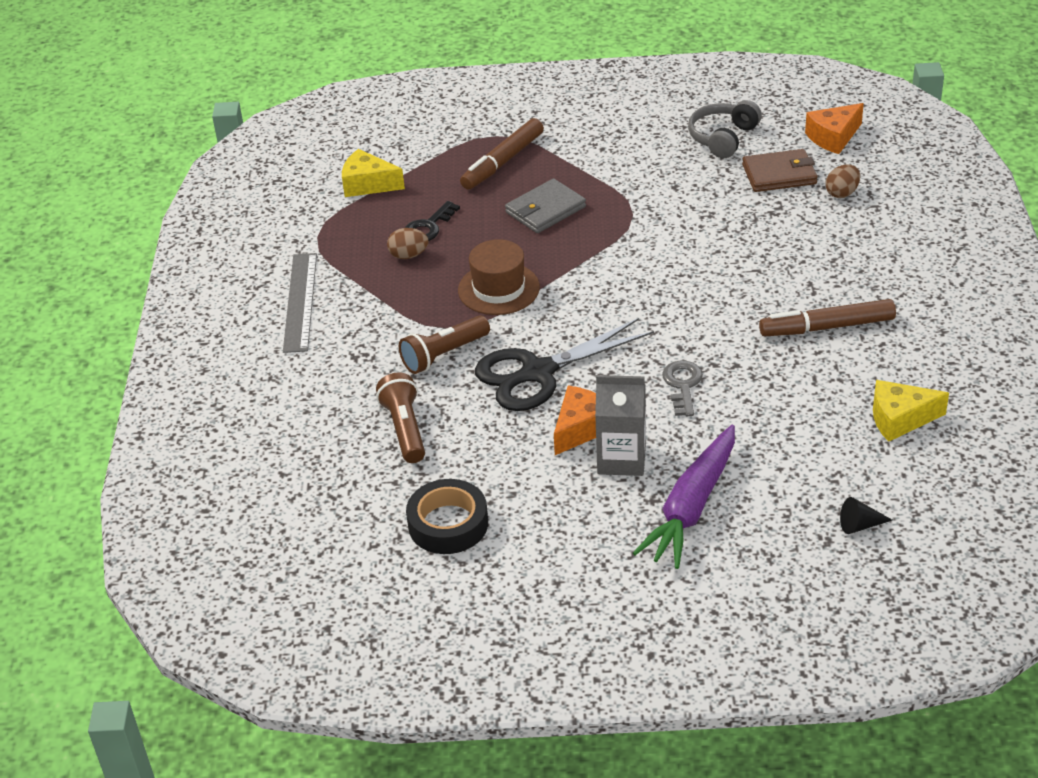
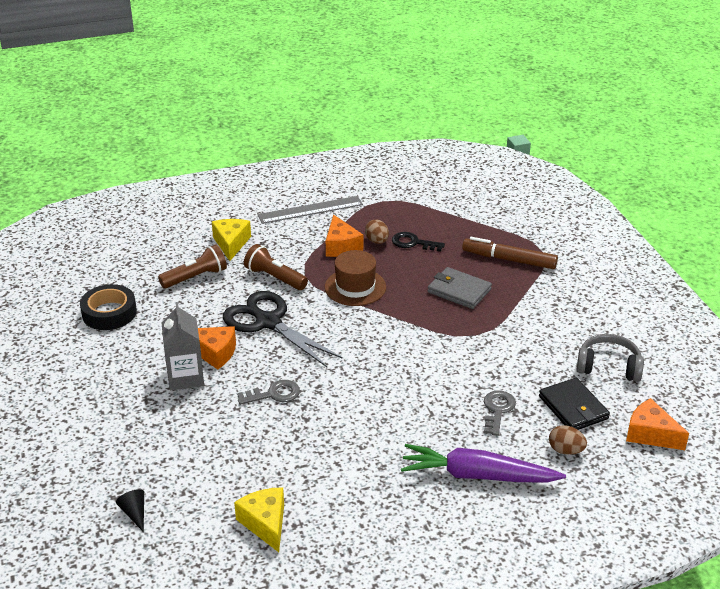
camera: 70 degrees right, 5 degrees down
yellow cheese [342,149,405,197] -> yellow cheese moved to [212,219,251,261]
purple carrot [633,425,735,569] -> purple carrot moved to [401,444,566,483]
brown wallet [742,149,818,192] -> black wallet [539,378,610,430]
brown marker [759,299,896,336] -> none
none -> orange cheese [326,215,363,257]
none -> grey key [484,390,516,436]

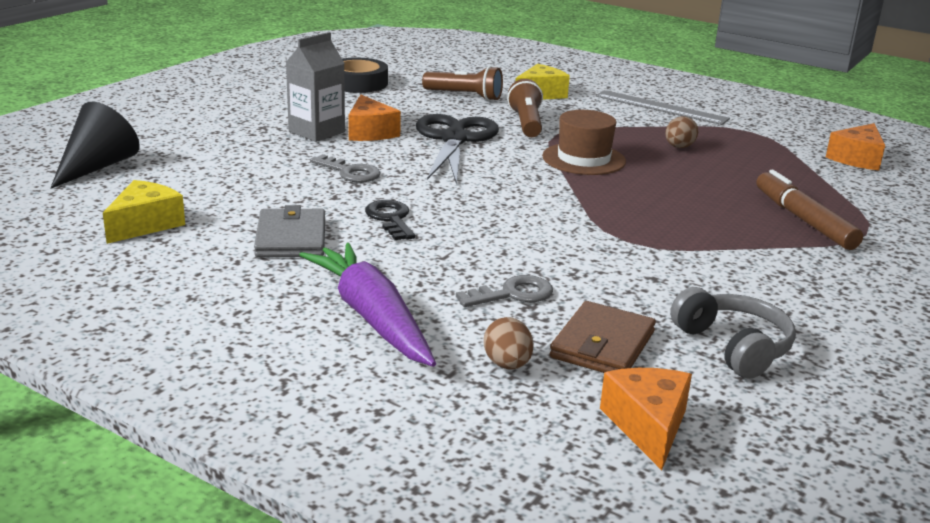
camera: 50 degrees right, 10 degrees down
black cone [116,489,144,532] -> black cone [50,102,140,189], size x2.02
orange cheese [326,215,363,257] -> orange cheese moved to [826,123,885,171]
black key [392,232,445,252] -> black key moved to [365,200,415,240]
grey wallet [428,267,492,309] -> grey wallet moved to [254,205,325,257]
black wallet [539,378,610,430] -> brown wallet [550,301,656,373]

